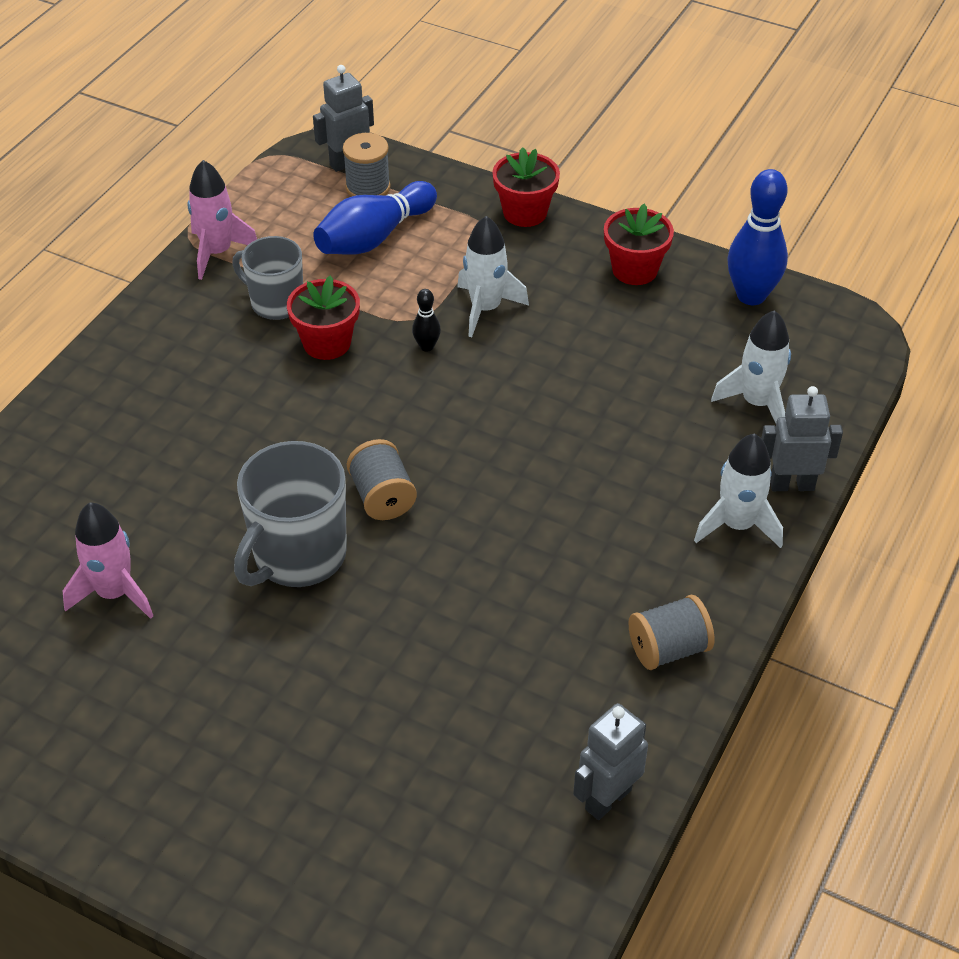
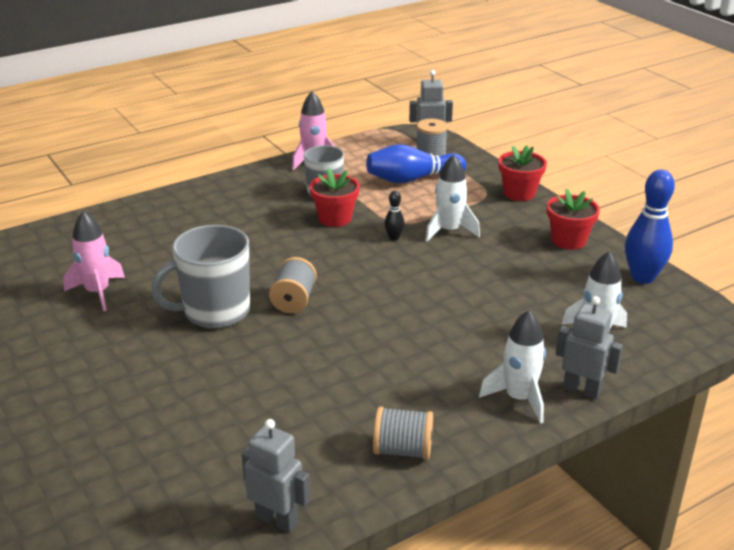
camera: 30 degrees right, 15 degrees down
grey robot [573,703,648,820] -> grey robot turned 45 degrees clockwise [241,419,310,533]

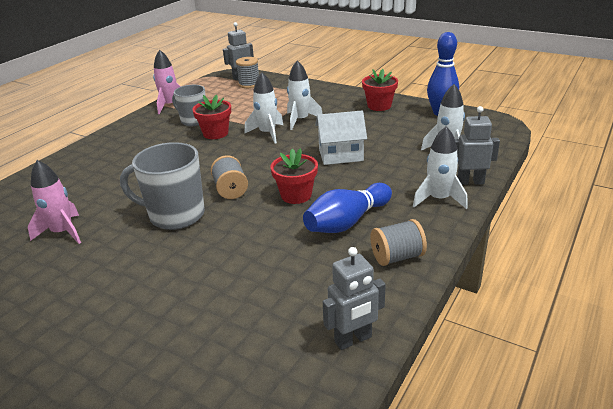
camera: 25 degrees left, 0 degrees up
grey mug [151,225,250,328] -> grey mug turned 60 degrees clockwise [120,142,205,230]
grey robot [241,419,310,533] -> grey robot turned 150 degrees clockwise [323,247,386,350]
blue bowling pin [366,144,466,183] -> blue bowling pin moved to [303,183,392,233]
black bowling pin [384,191,405,241] -> white rocket [245,72,283,144]
red flower pot [498,145,547,201] -> red flower pot moved to [271,148,318,204]
none -> white house [315,110,367,165]

